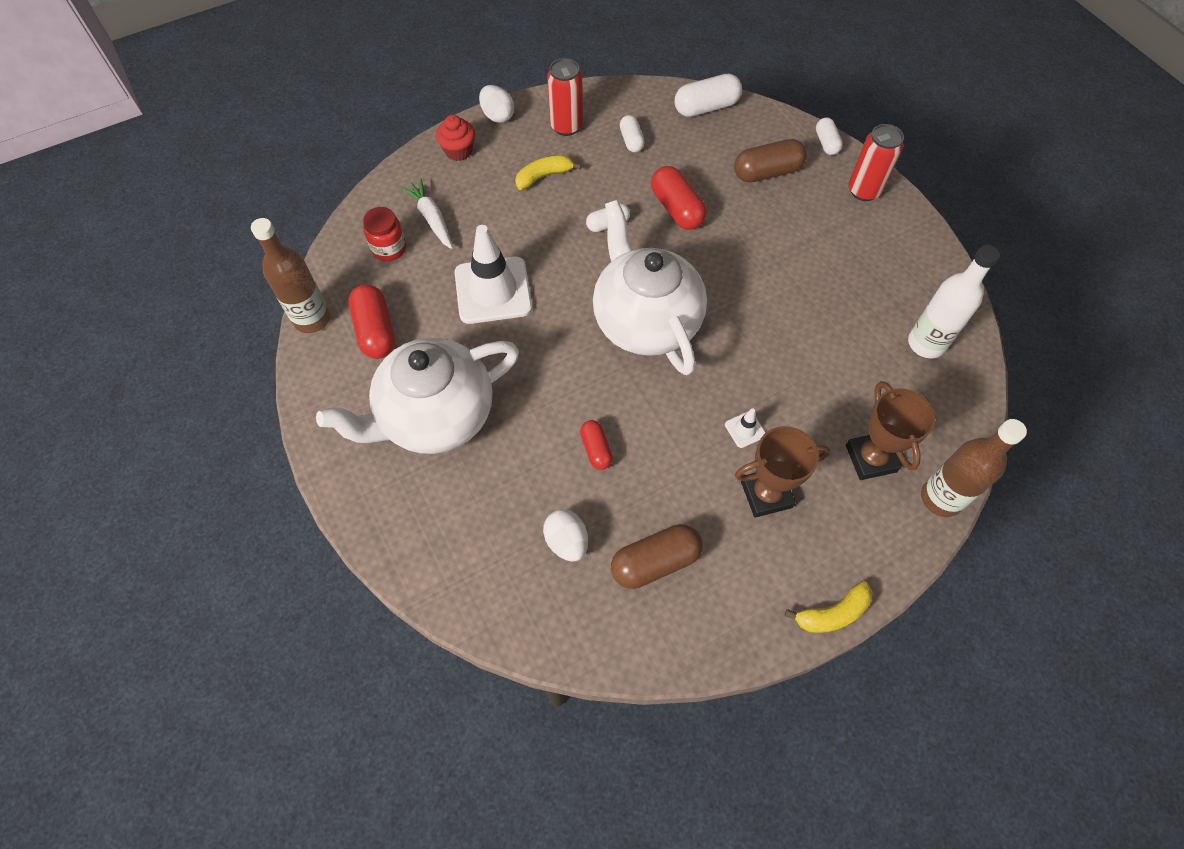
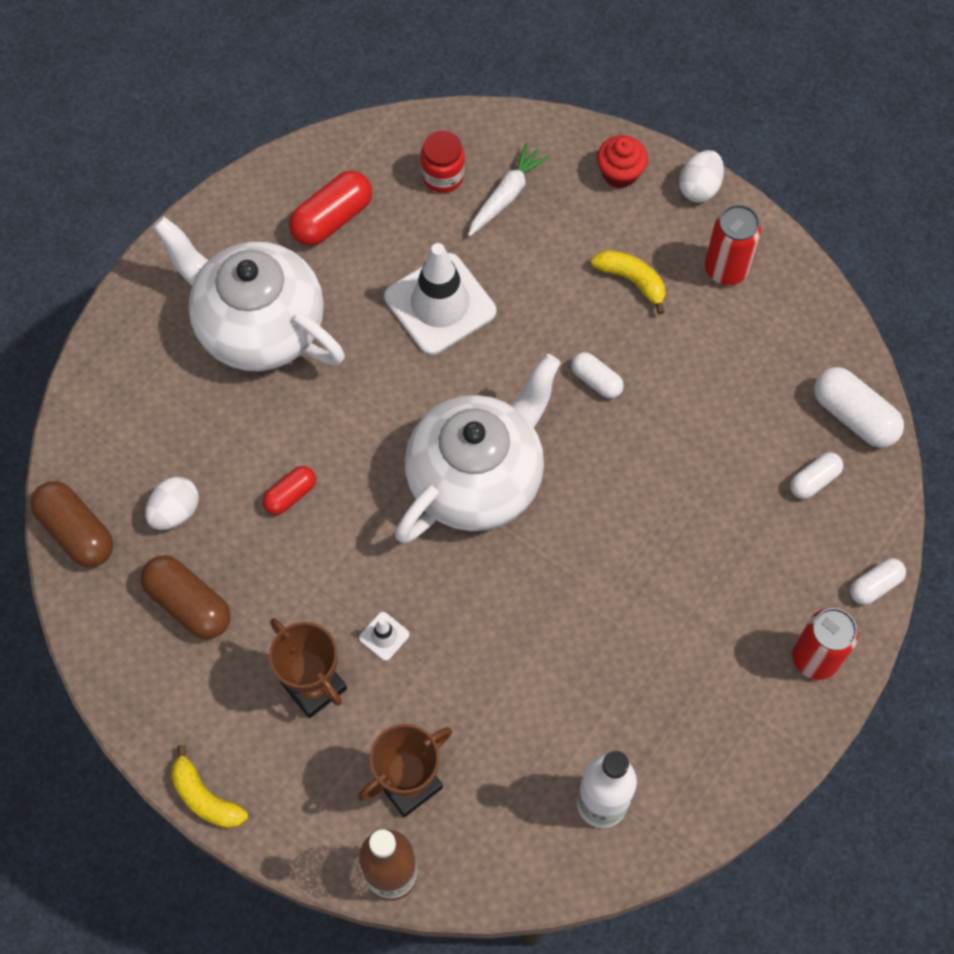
camera: 65 degrees right, 5 degrees up
brown bottle [251,218,330,333] -> none
white capsule [620,115,645,152] -> white capsule moved to [790,452,843,499]
red capsule [651,166,707,230] -> none
brown capsule [734,139,807,182] -> brown capsule moved to [30,481,113,567]

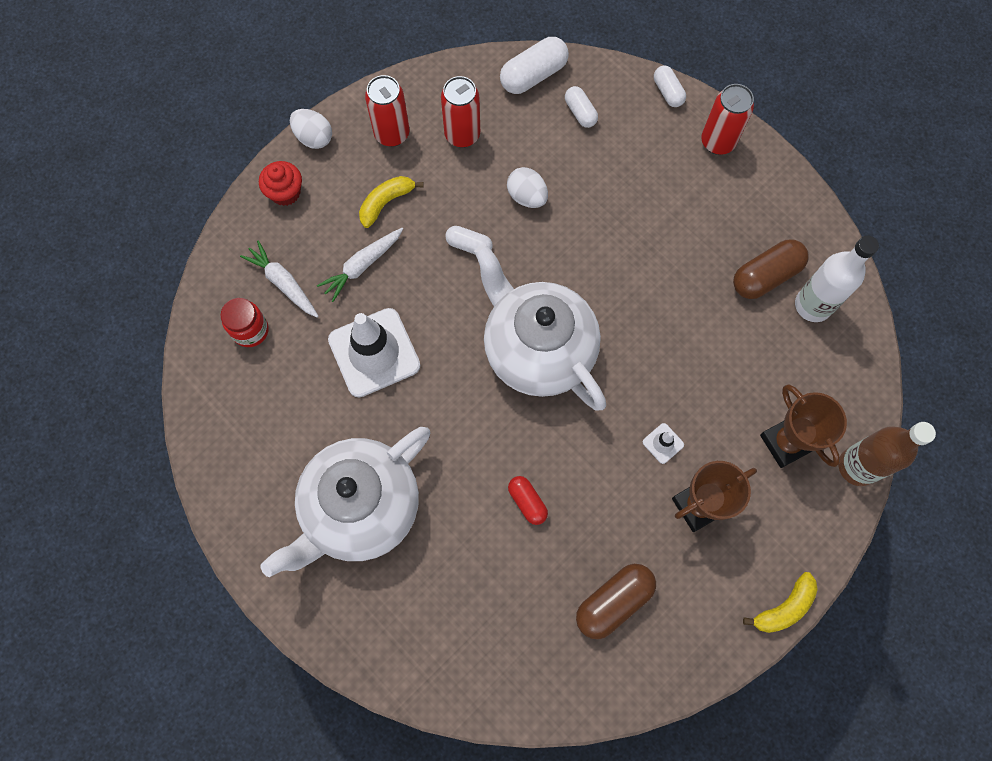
camera: 80 degrees left, 5 degrees up
brown capsule [30,481,113,567] -> brown capsule moved to [733,239,809,299]
white egg [145,477,199,530] -> white egg moved to [507,167,548,208]
red capsule [289,171,372,246] -> none
white capsule [571,352,624,399] -> white capsule turned 60 degrees clockwise [445,226,493,254]
none -> white carrot [317,228,403,302]
none -> red can [441,76,480,148]

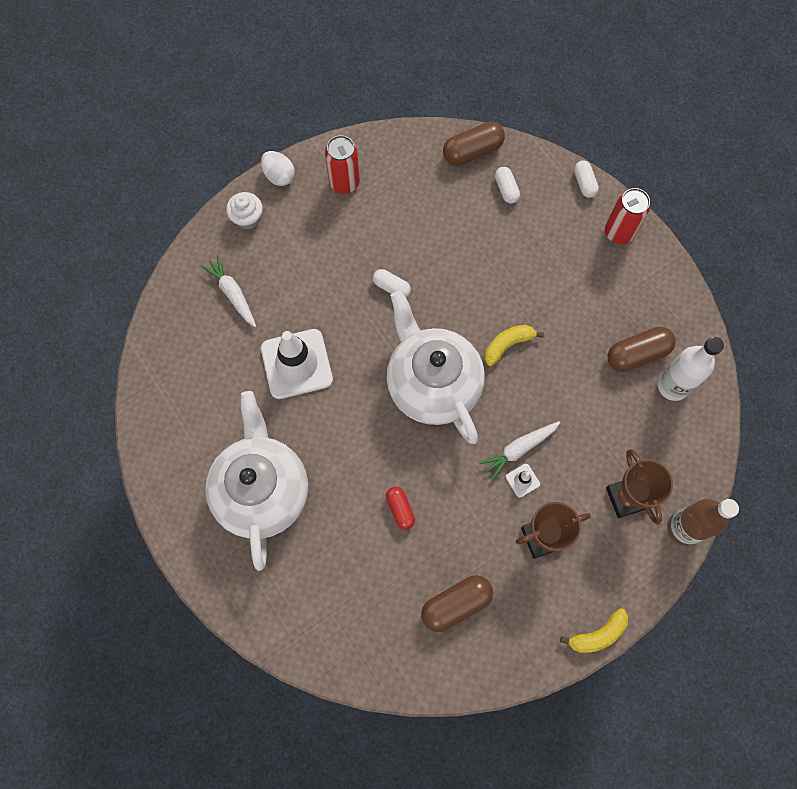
camera: 10 degrees right, 0 degrees up
red jar [220,298,269,347] -> none
red cupcake [259,161,302,206] -> white cupcake [226,192,263,230]
white teapot [260,427,431,577] -> white teapot turned 120 degrees clockwise [205,391,308,571]
white carrot [317,228,403,302] -> white carrot moved to [479,421,561,480]
yellow banana [359,176,424,228] -> yellow banana moved to [485,325,544,366]
red can [441,76,480,148] -> none
white capsule [500,37,569,94] -> brown capsule [443,121,505,166]
white egg [507,167,548,208] -> none

